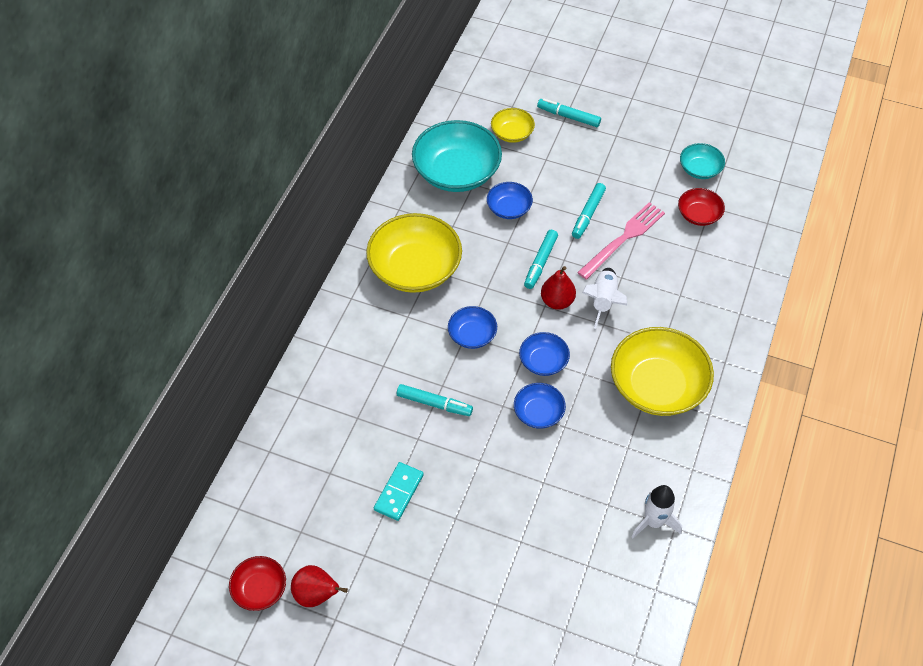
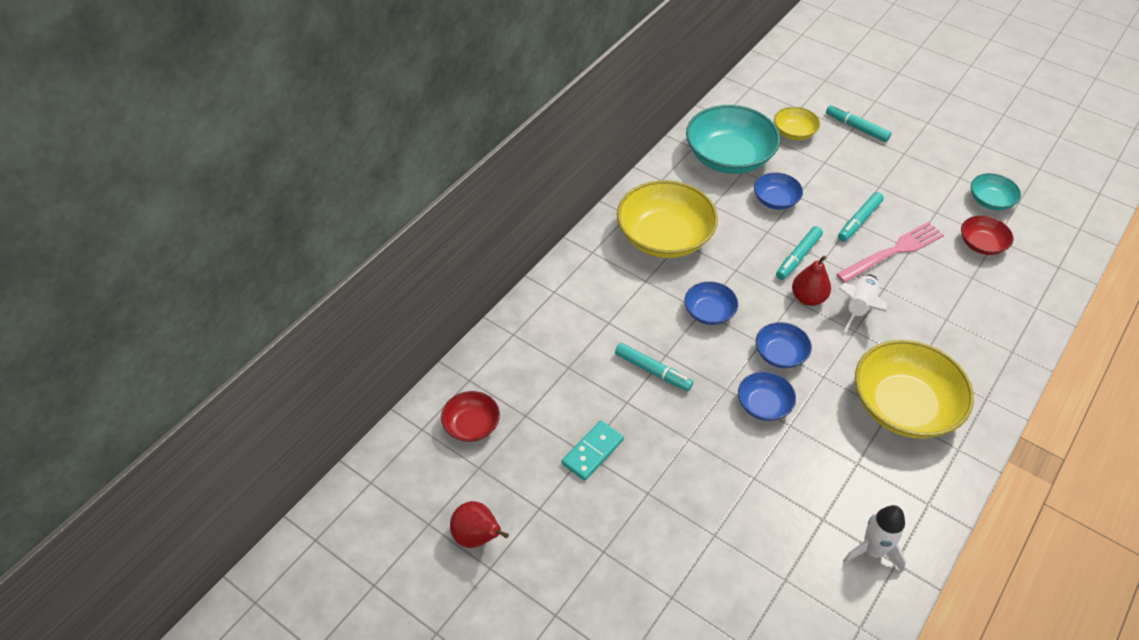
camera: 15 degrees right, 5 degrees down
red bowl [229,556,286,611] -> red bowl moved to [441,391,500,442]

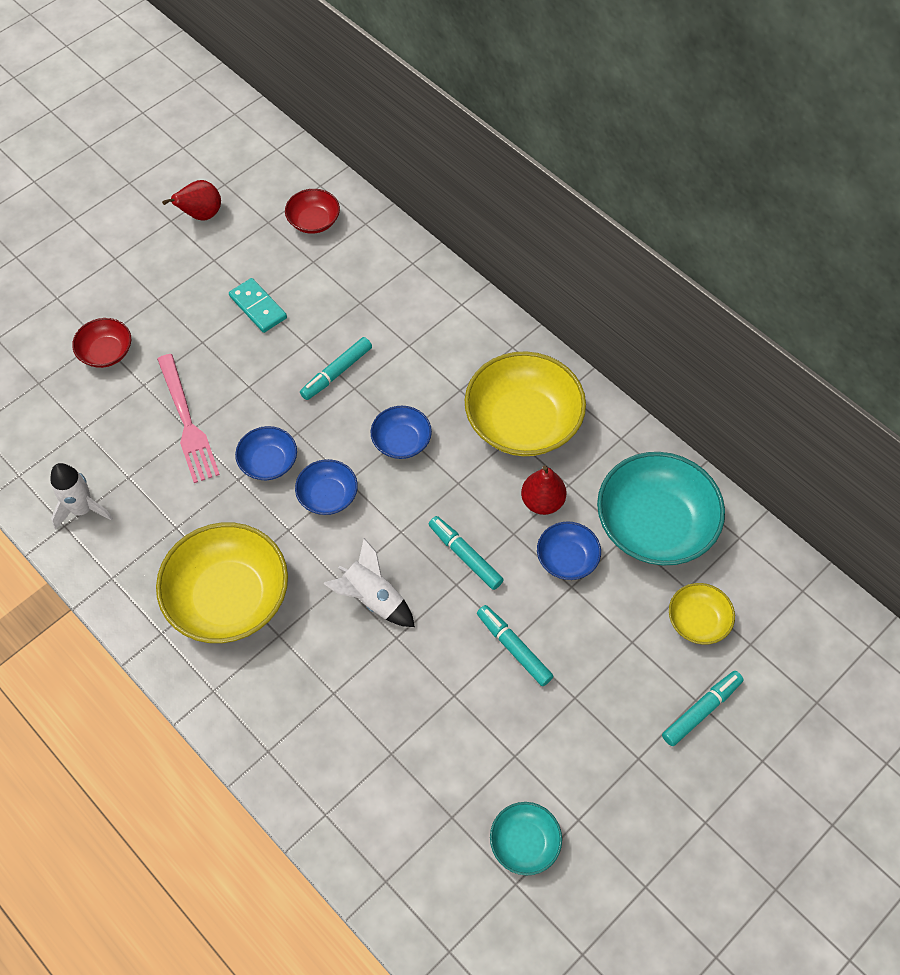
camera: 100 degrees right, 10 degrees up
red pear [792,256,831,306] -> red pear moved to [521,466,566,515]
pink fork [836,222,944,283] -> pink fork moved to [157,354,220,483]
red bowl [961,215,1013,255] -> red bowl moved to [72,318,131,368]

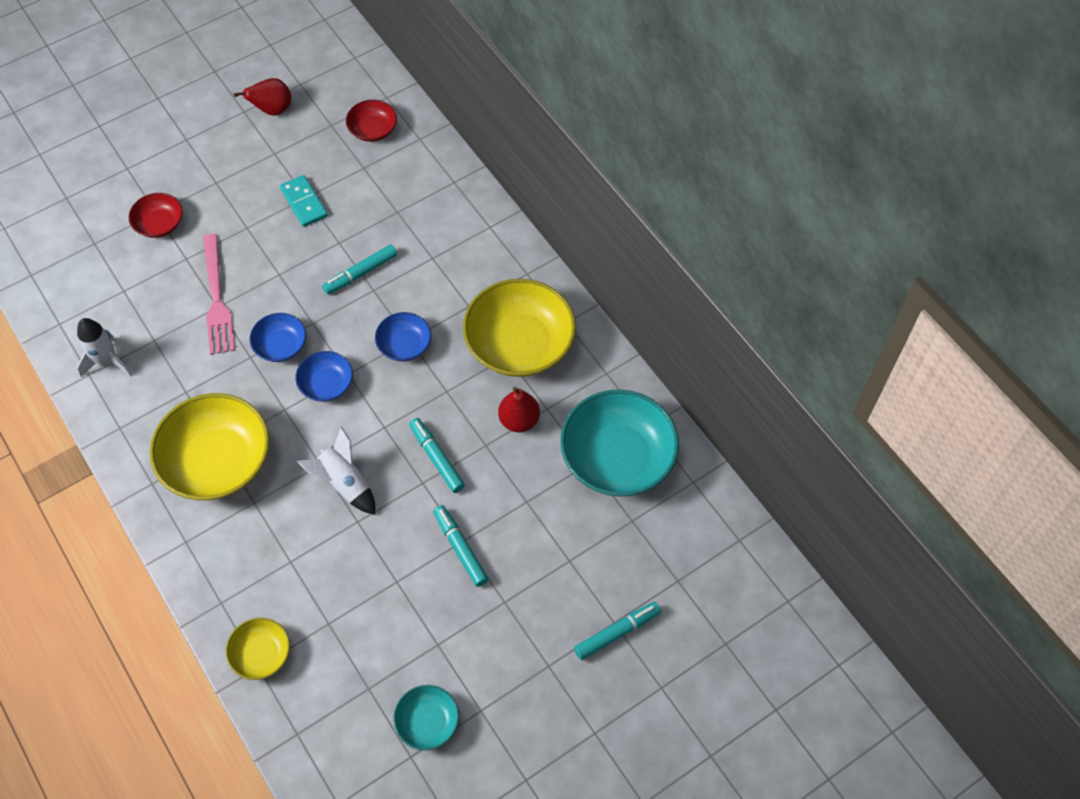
camera: 10 degrees right, 0 degrees up
blue bowl [537,522,601,580] -> none
yellow bowl [669,583,735,645] -> yellow bowl moved to [226,618,290,680]

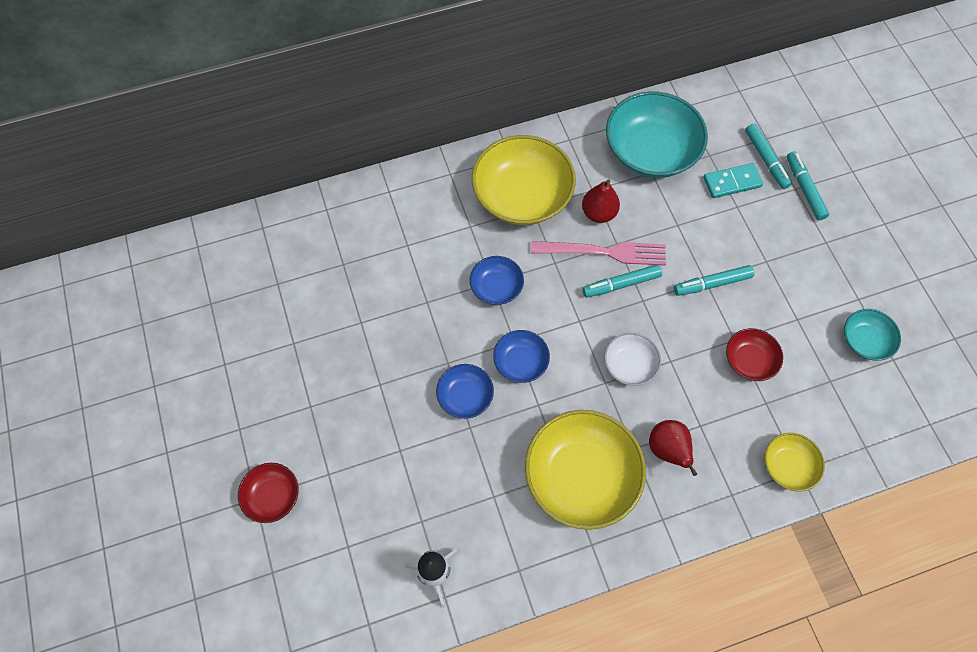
camera: 75 degrees left, 5 degrees up
pink fork [203,234,235,355] -> pink fork moved to [531,241,666,266]
red pear [233,78,292,116] -> red pear moved to [649,420,697,476]
turquoise domino [280,175,328,227] -> turquoise domino moved to [703,163,763,198]
white rocket [297,427,376,515] -> white bowl [604,333,661,386]
turquoise marker [322,244,397,295] -> turquoise marker moved to [745,124,792,189]
red bowl [346,100,397,142] -> red bowl moved to [726,328,783,381]

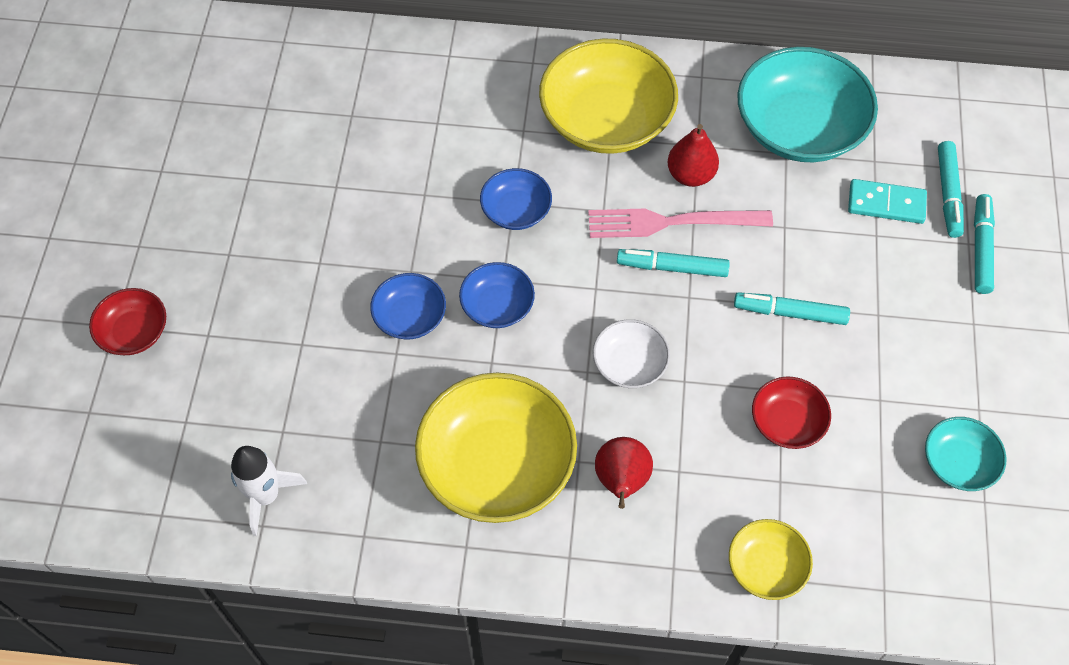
camera: 25 degrees right, 5 degrees down
pink fork [531,241,666,266] -> pink fork turned 150 degrees clockwise [588,209,773,238]

